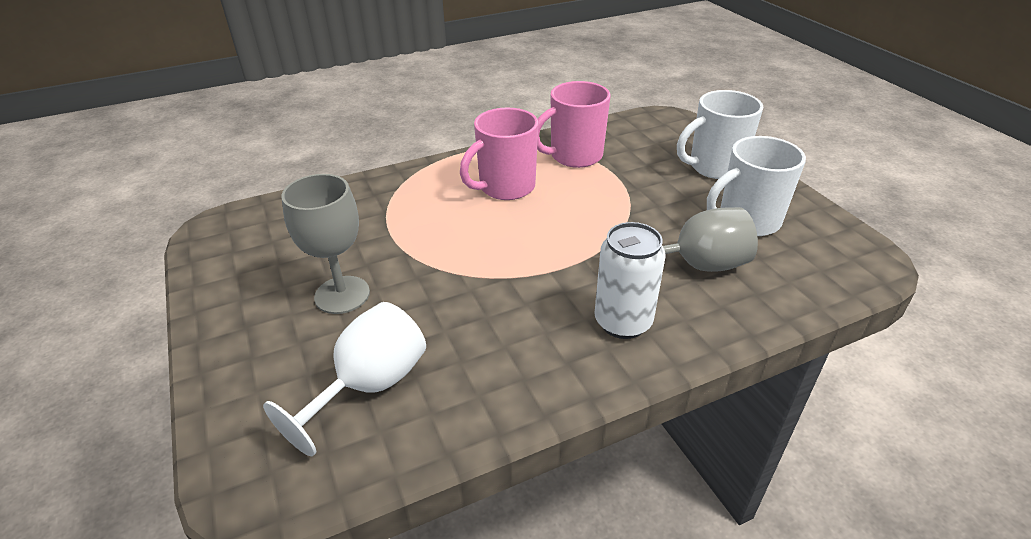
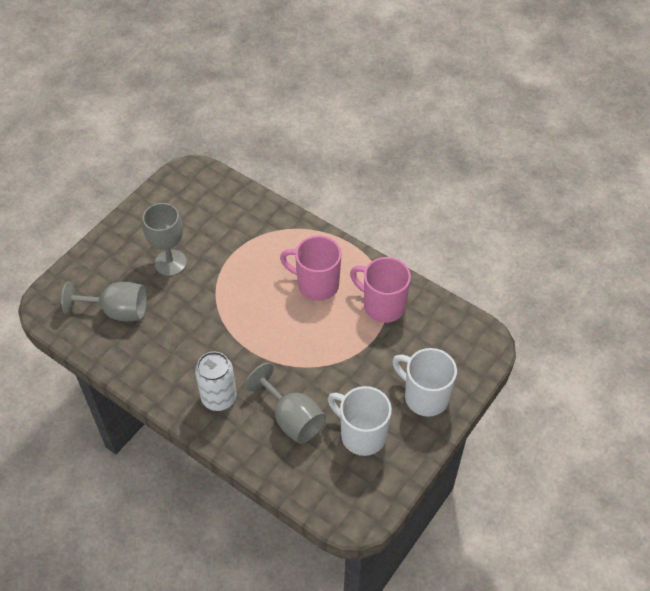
camera: 60 degrees right, 15 degrees up
white goblet [263,302,426,456] -> grey goblet [61,281,147,321]

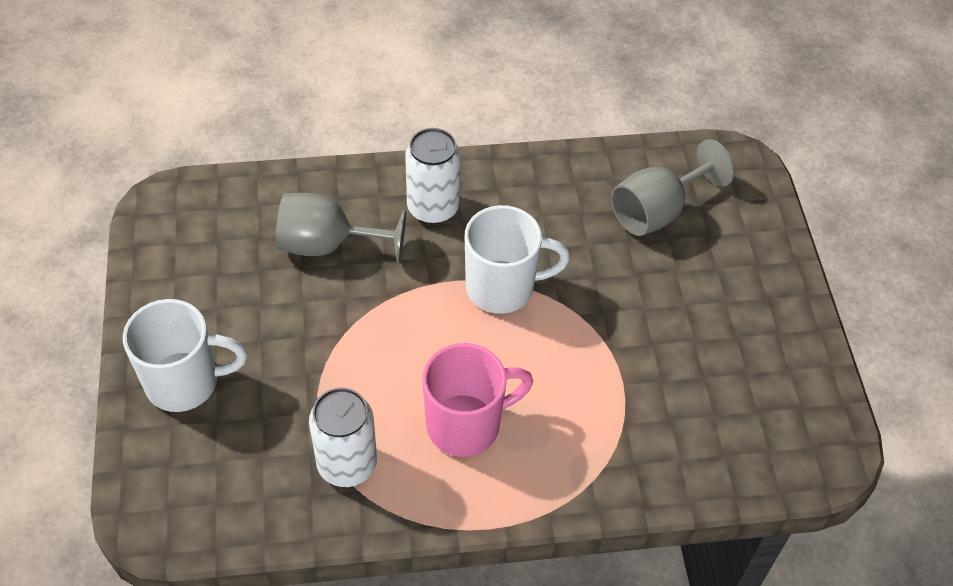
camera: 135 degrees right, 0 degrees up
grey goblet [143,203,187,276] -> none
white mug [328,386,392,456] -> white mug moved to [465,205,570,314]
pink mug [350,257,411,323] -> white can [309,388,377,487]

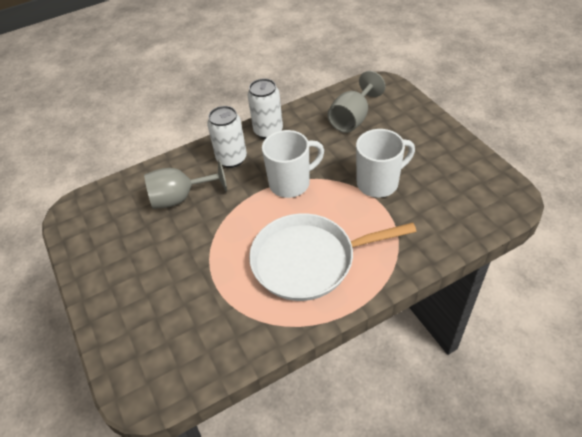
camera: 15 degrees left, 5 degrees down
white mug [123,299,247,412] -> white mug moved to [356,129,415,198]
white can [309,388,377,487] -> white can moved to [248,78,283,139]
pink mug [423,343,533,457] -> white pan [249,213,417,301]

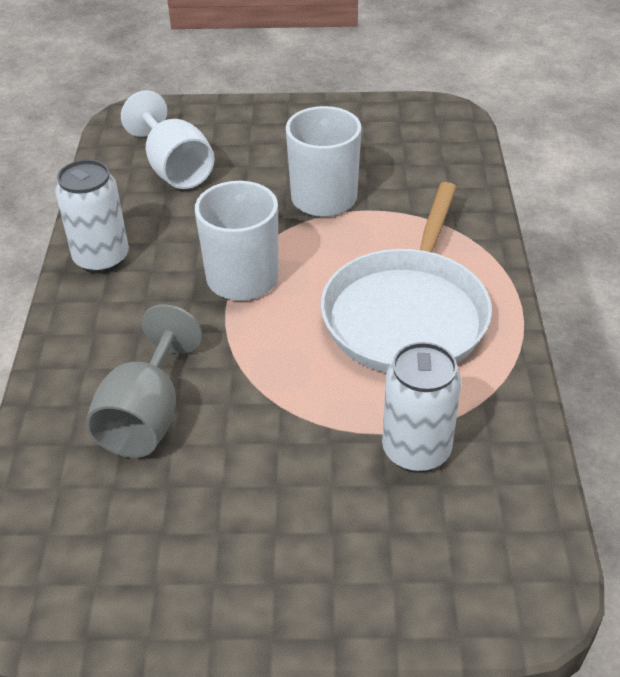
camera: 65 degrees left, 5 degrees down
white can [207,106,247,168] -> white can moved to [382,342,461,473]
grey goblet [328,71,385,133] -> white goblet [121,90,215,189]

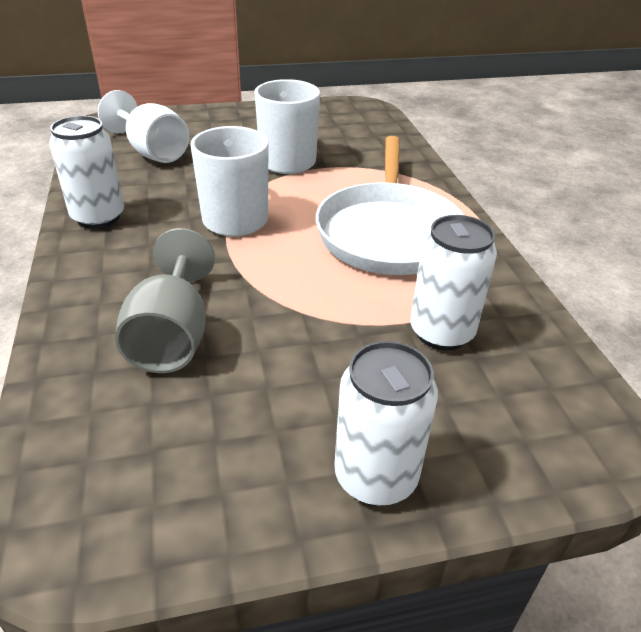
camera: 15 degrees left, 5 degrees down
none -> white can [334,341,438,506]

